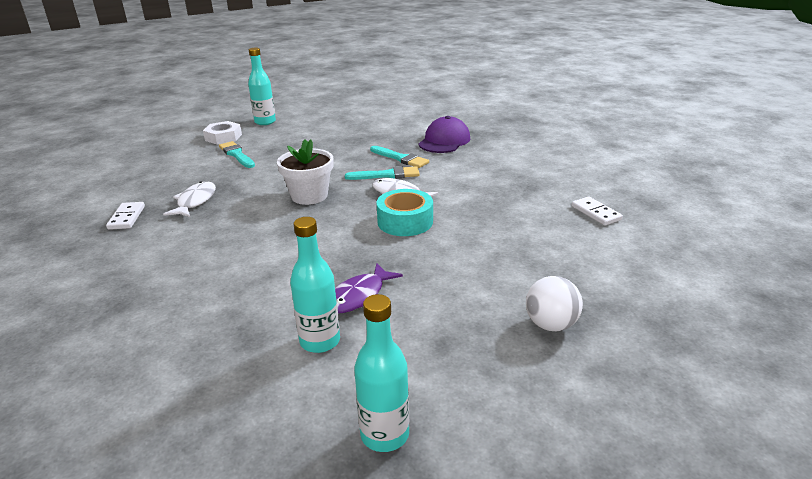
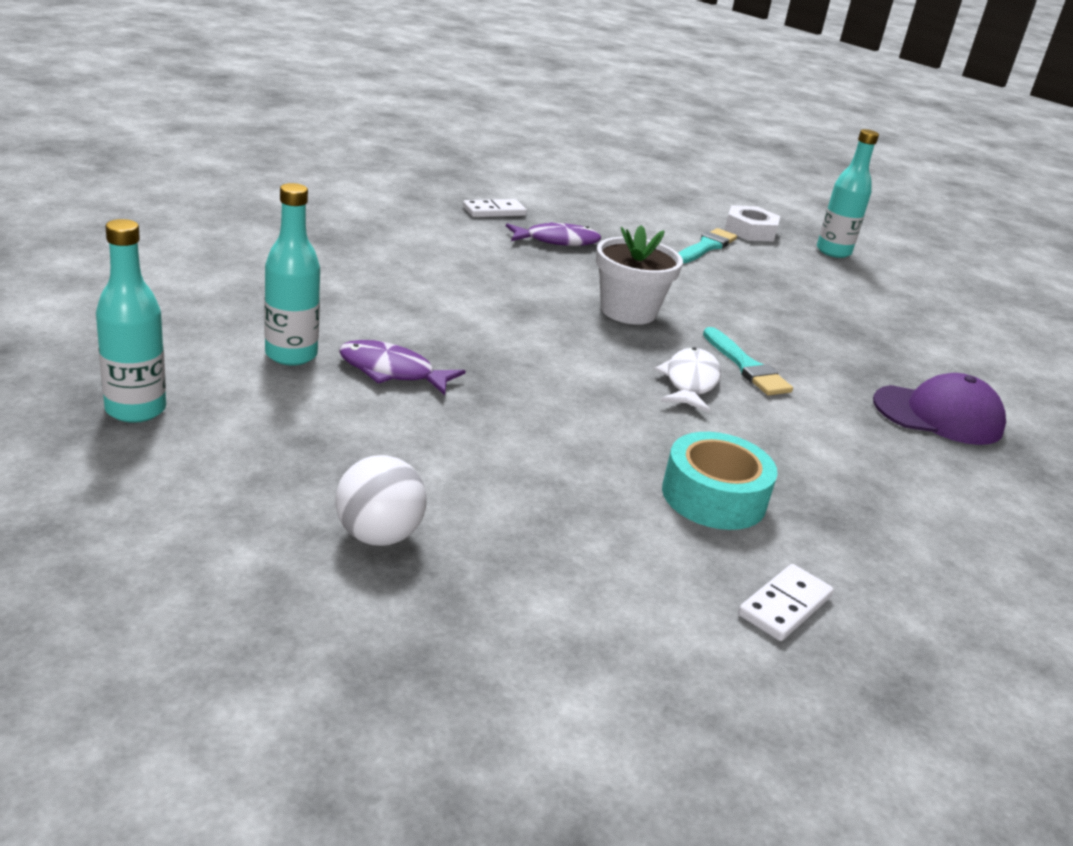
camera: 65 degrees right, 0 degrees up
white fish [163,182,216,217] -> purple fish [506,222,601,246]
turquoise brush [370,146,429,168] -> none
turquoise tape [376,189,433,236] -> turquoise tape moved to [662,432,777,530]

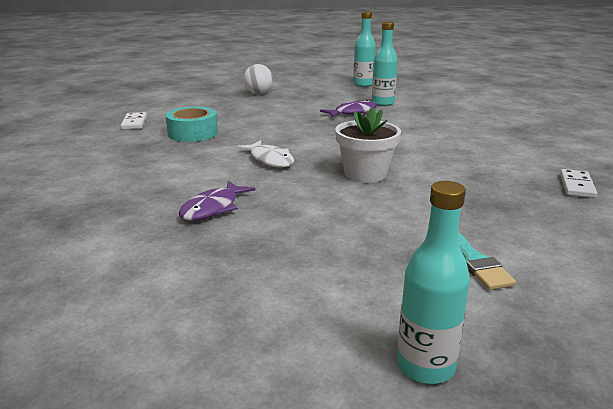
camera: 135 degrees right, 5 degrees down
purple fish [506,222,601,246] -> purple fish moved to [179,181,255,221]
turquoise brush [703,327,793,396] -> none
white nut [725,205,780,241] -> none
purple cap [873,373,1006,445] -> none

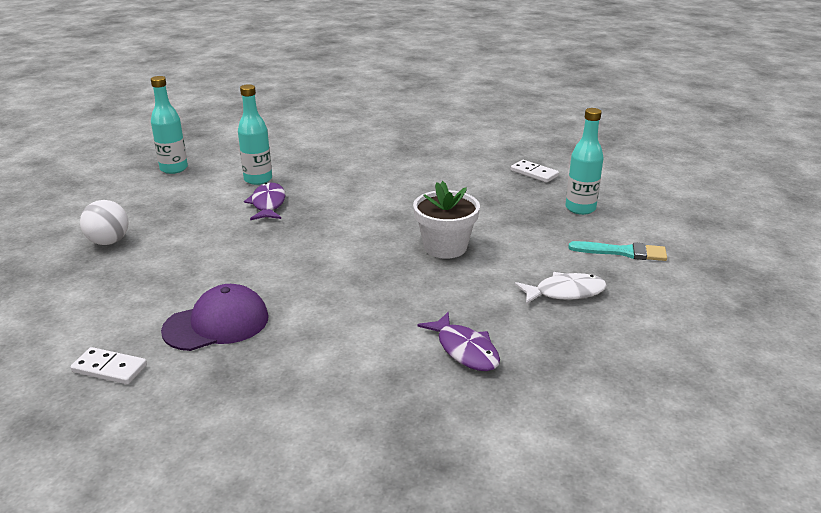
camera: 65 degrees left, 5 degrees up
turquoise tape [166,106,218,142] -> purple cap [161,284,269,351]
white fish [237,140,294,168] -> white fish moved to [515,272,607,304]
turquoise bottle [397,181,470,384] -> turquoise bottle moved to [565,108,604,215]

